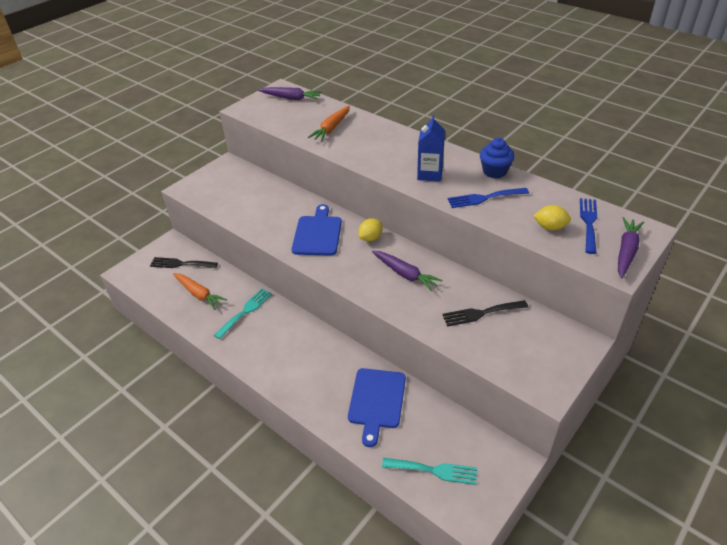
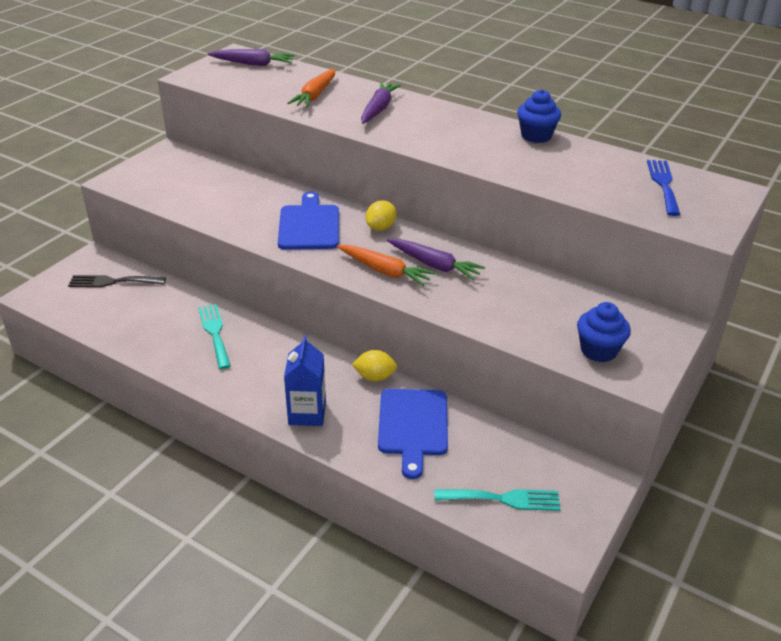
camera: 10 degrees left, 5 degrees down
orange carrot [173,273,227,310] -> orange carrot moved to [337,245,436,286]
turquoise fork [214,288,272,339] -> turquoise fork turned 45 degrees counterclockwise [198,304,231,369]
blue carton [417,115,445,182] -> blue carton moved to [284,335,326,426]
black fork [442,300,528,327] -> none
blue fork [448,188,529,208] -> none
yellow lemon [533,205,571,230] -> yellow lemon moved to [352,350,397,381]
purple carrot [618,217,644,278] -> purple carrot moved to [361,82,401,124]
none -> blue cupcake [577,302,631,362]

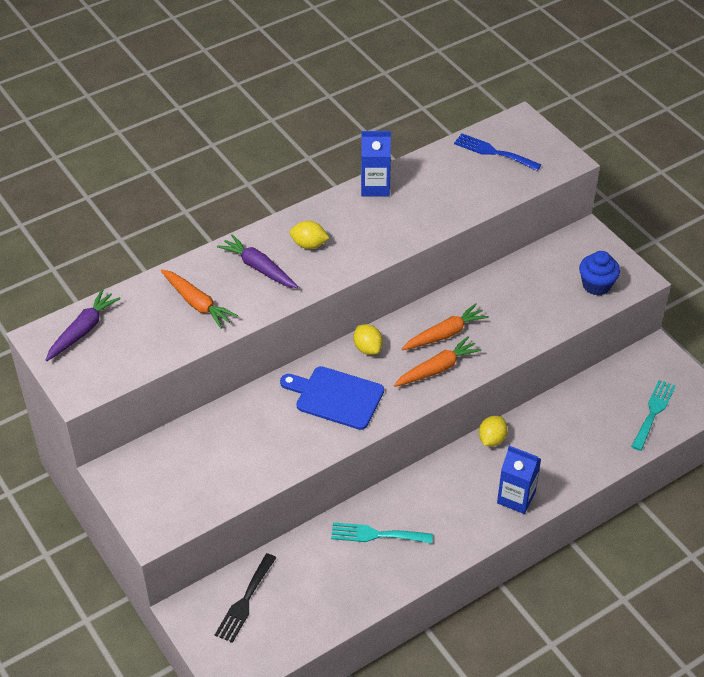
camera: 65 degrees left, 10 degrees up
blue cutting board [378,389,448,479] -> none
purple carrot [387,239,485,281] -> orange carrot [402,303,489,350]
blue cupcake [517,89,561,143] -> blue carton [361,131,391,197]
none -> yellow lemon [290,221,329,249]

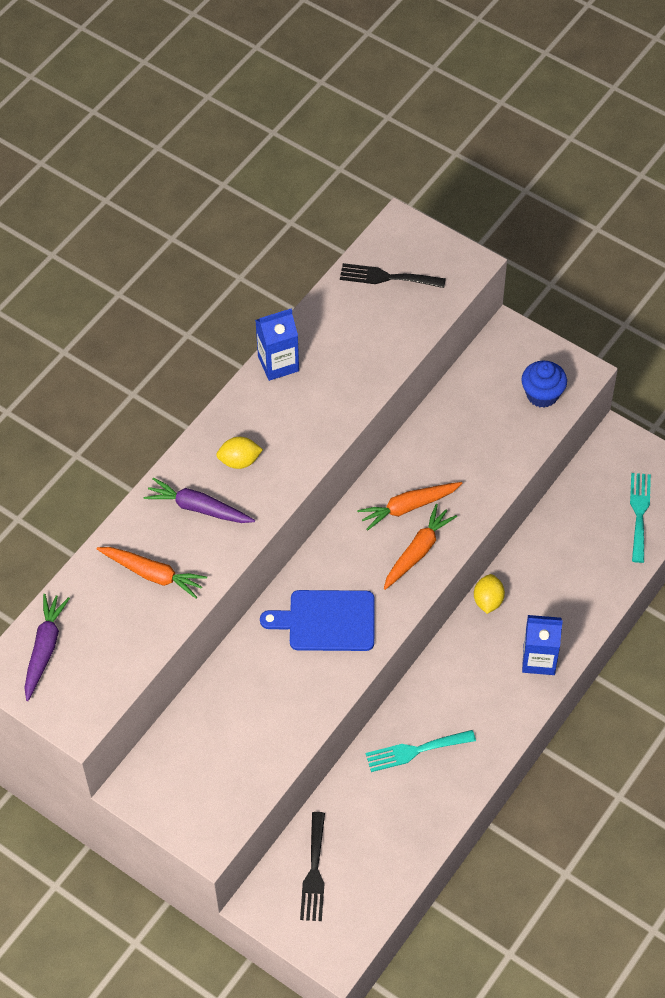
camera: 20 degrees left, 10 degrees up
yellow lemon [353,324,383,355] -> none
orange carrot [402,303,489,350] -> orange carrot turned 150 degrees counterclockwise [357,482,463,531]
blue fork [454,133,541,171] -> black fork [340,263,446,288]

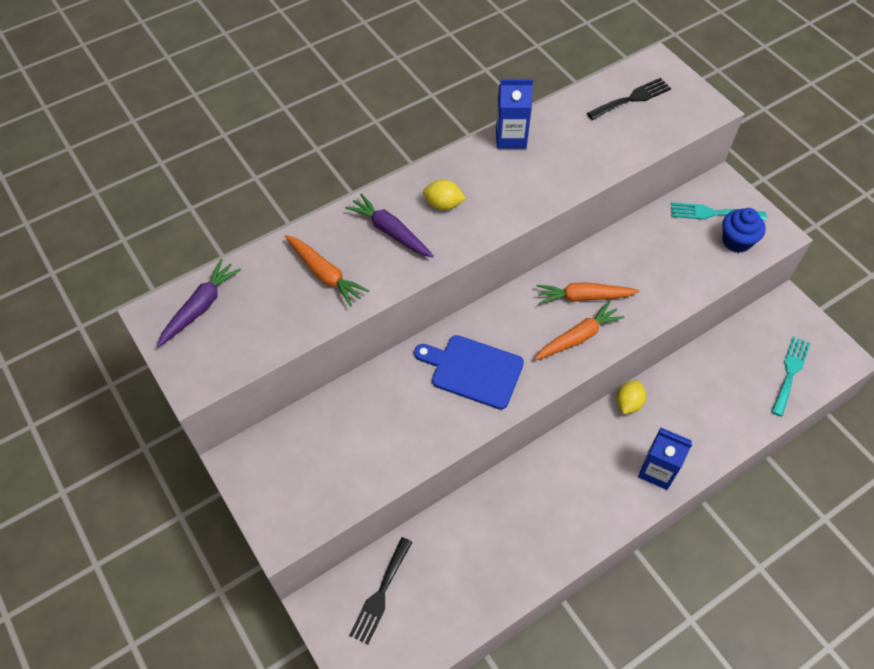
camera: 20 degrees right, 0 degrees up
black fork [340,263,446,288] -> black fork turned 120 degrees clockwise [587,78,671,120]
turquoise fork [366,730,476,772] -> turquoise fork moved to [671,202,767,220]

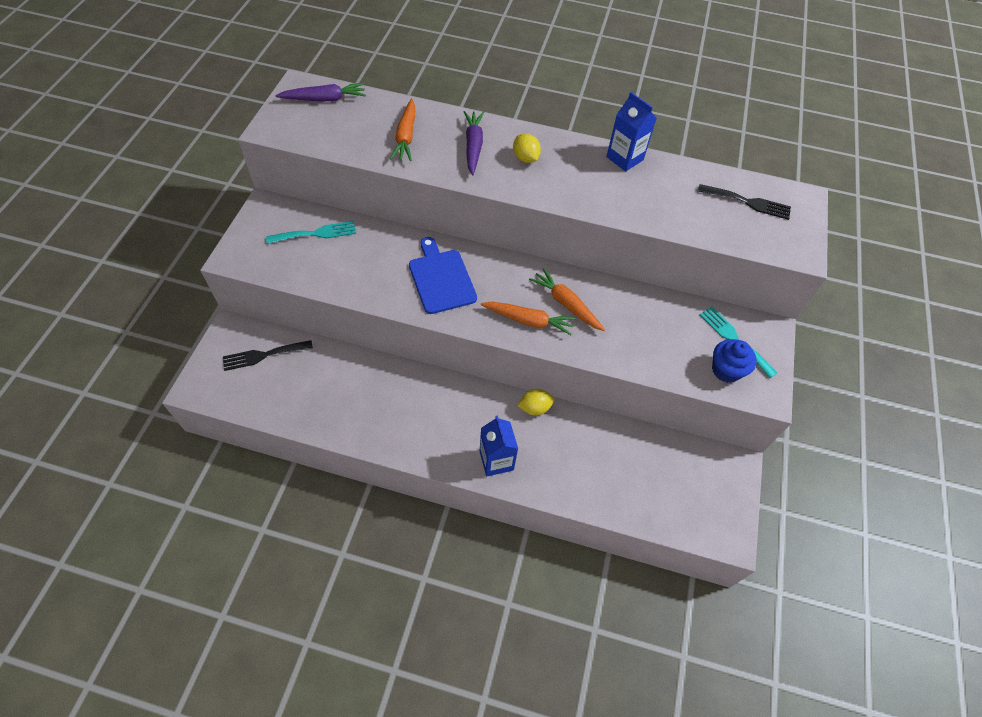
camera: 45 degrees right, 0 degrees up
turquoise fork [772,336,811,417] -> turquoise fork moved to [266,221,356,244]

